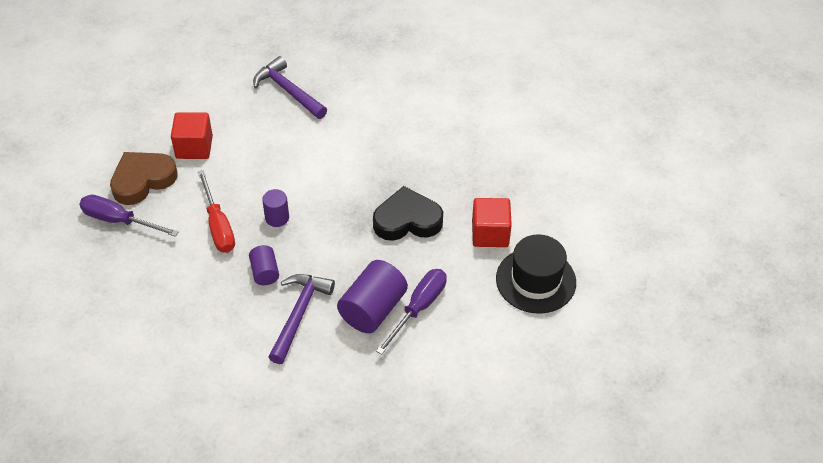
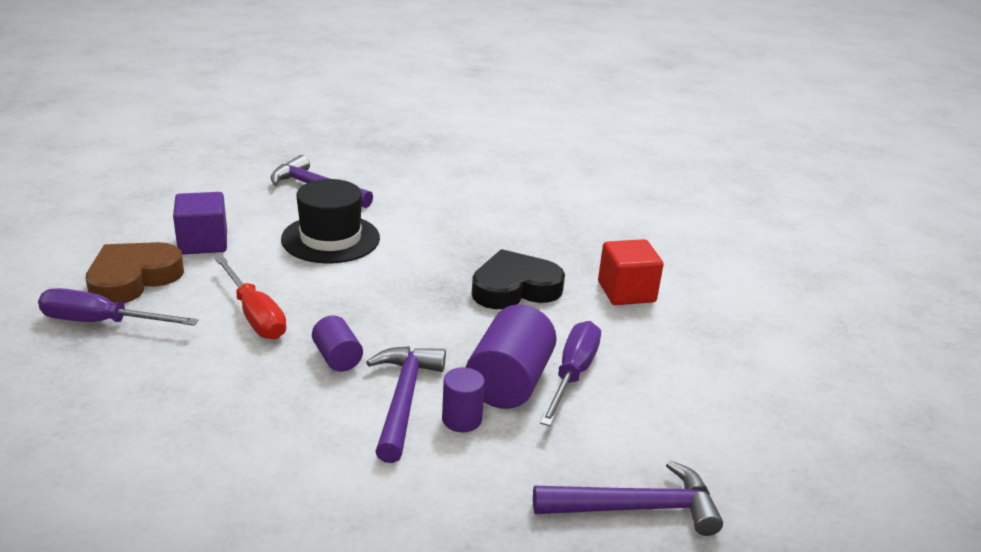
camera: 15 degrees left, 20 degrees down
red cube [171,112,213,159] -> purple cube [173,192,227,255]
purple cylinder [262,189,289,227] -> purple cylinder moved to [442,367,485,432]
black hat [496,234,576,314] -> black hat moved to [281,179,380,264]
none -> purple hammer [533,460,723,536]

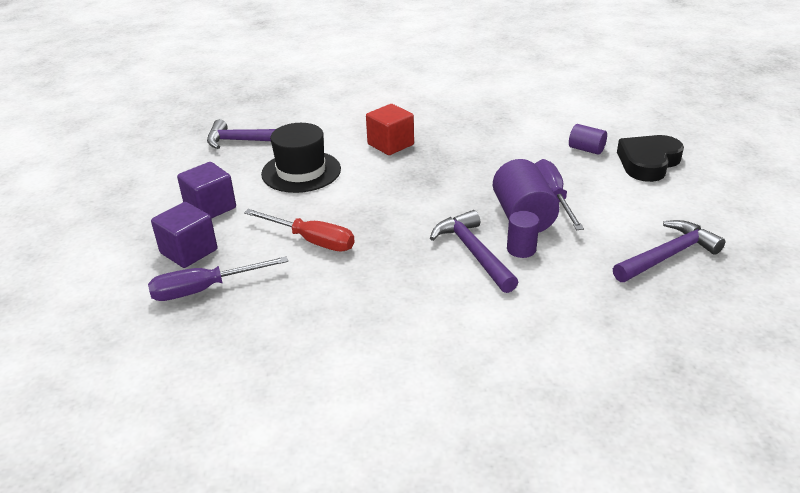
camera: 25 degrees left, 5 degrees up
brown heart [86,242,184,303] -> purple cube [151,202,217,268]
purple cylinder [312,316,363,372] -> purple cylinder moved to [569,124,607,155]
black heart [472,249,565,309] -> black heart moved to [617,135,684,182]
red cube [598,239,664,305] -> red cube moved to [366,104,414,155]

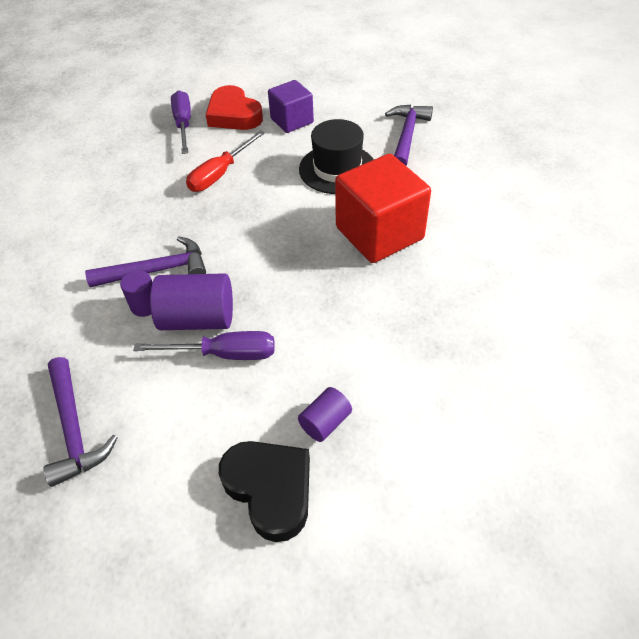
camera: 100 degrees right, 15 degrees up
purple cube [151,202,217,268] -> red heart [206,85,263,130]
red cube [366,104,414,155] -> red cube [335,154,431,263], size x1.67

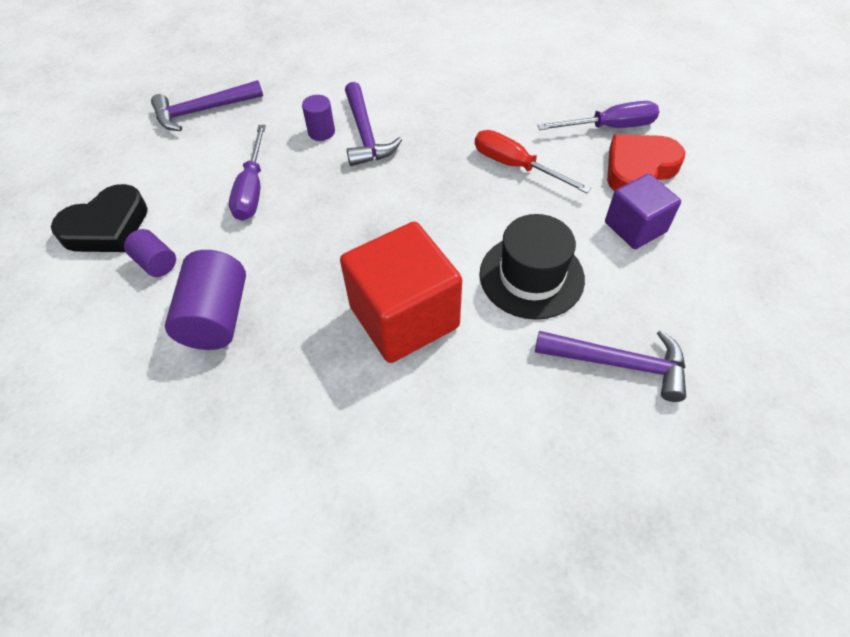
camera: 90 degrees right, 5 degrees up
purple cylinder [150,273,233,330] -> purple cylinder moved to [165,250,246,350]

